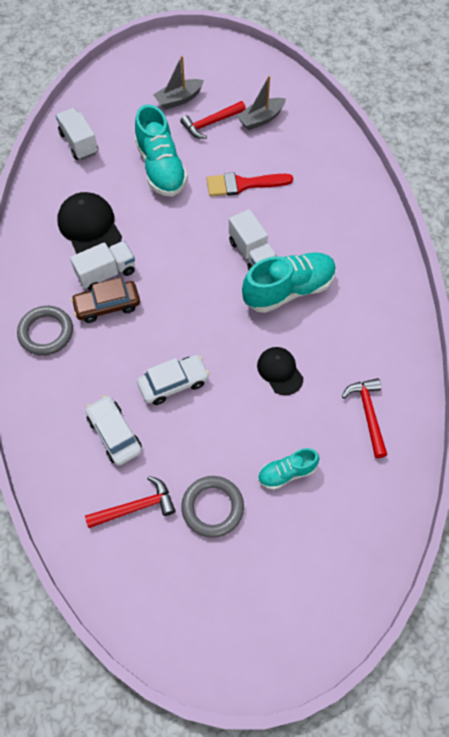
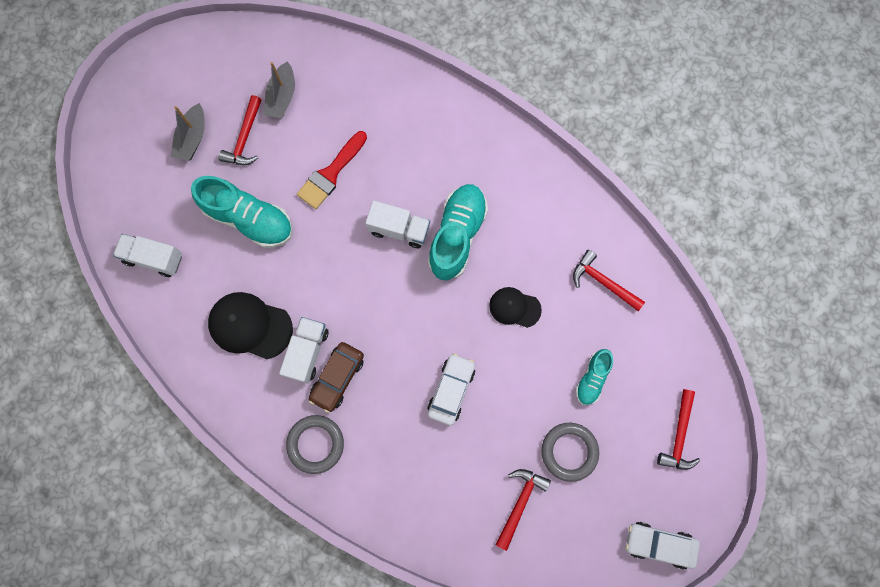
camera: 45 degrees left, 15 degrees up
white car [85,395,142,466] -> white car moved to [626,522,700,569]
none -> red hammer [657,389,700,470]

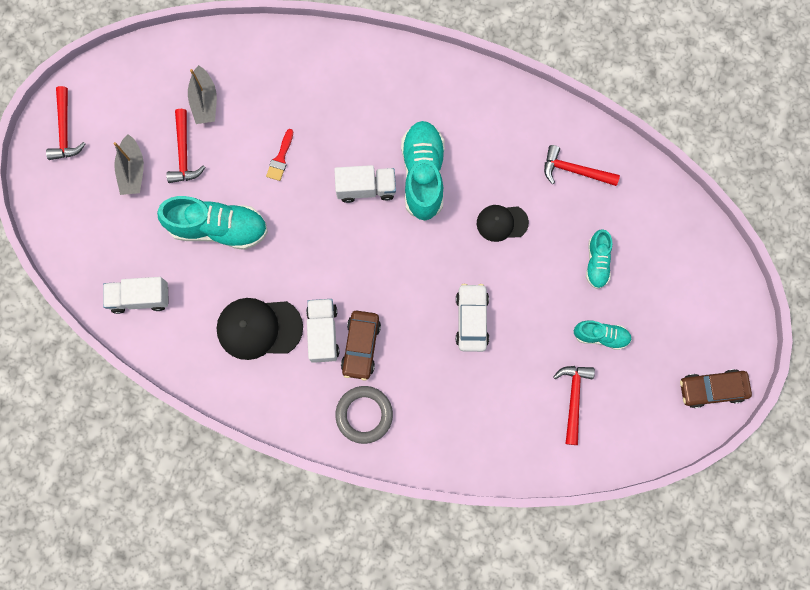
camera: 20 degrees left, 0 degrees up
red brush [297,131,367,209] -> red brush [266,129,293,181], size x0.58
grey ring [541,423,599,482] -> turquoise shoe [574,320,632,350]
white car [626,522,700,569] -> brown car [680,369,752,408]
red hammer [657,389,700,470] -> red hammer moved to [46,86,85,160]

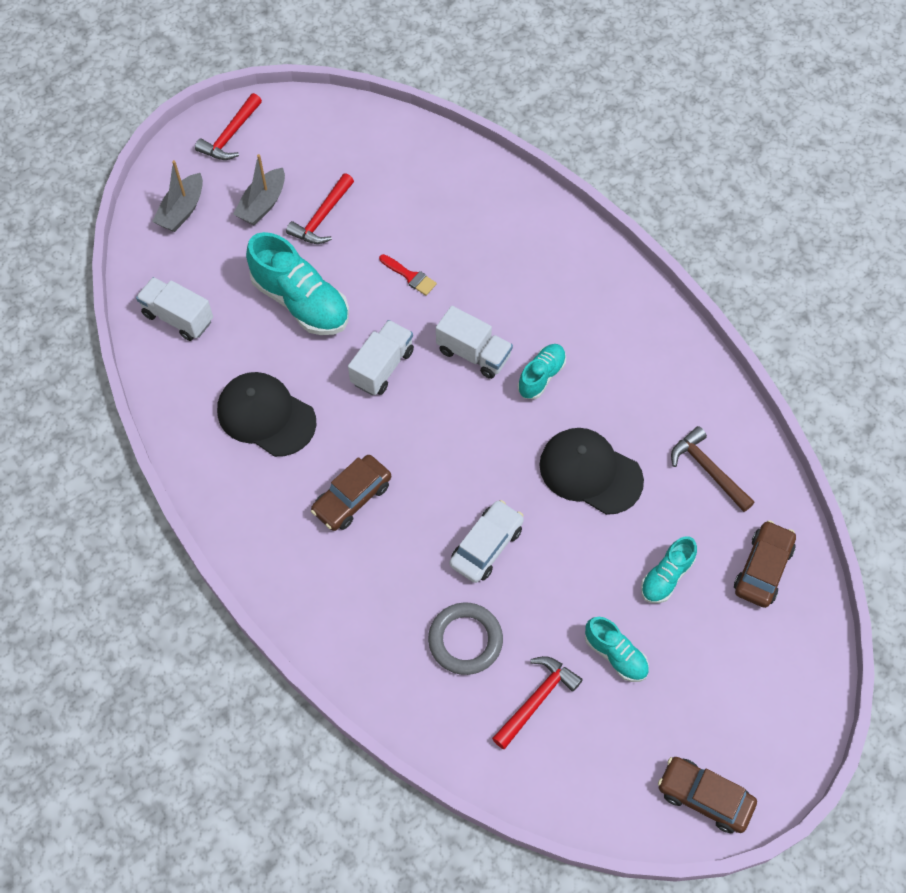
camera: 35 degrees right, 15 degrees down
grey boat [188,65,217,124] -> grey boat moved to [152,160,203,232]
red brush [266,129,293,181] -> red brush turned 105 degrees counterclockwise [379,254,437,296]
white truck [306,299,339,363] -> white truck moved to [348,320,414,395]
grey ring [335,386,393,444] -> grey ring moved to [428,603,503,675]
turquoise shoe [401,121,445,221] -> turquoise shoe [518,344,566,399], size x0.55
black cap [477,205,529,242] -> black cap [539,428,644,515], size x1.62
red hammer [544,145,620,186] -> brown hammer [671,426,755,512]
none -> brown car [734,520,796,608]

